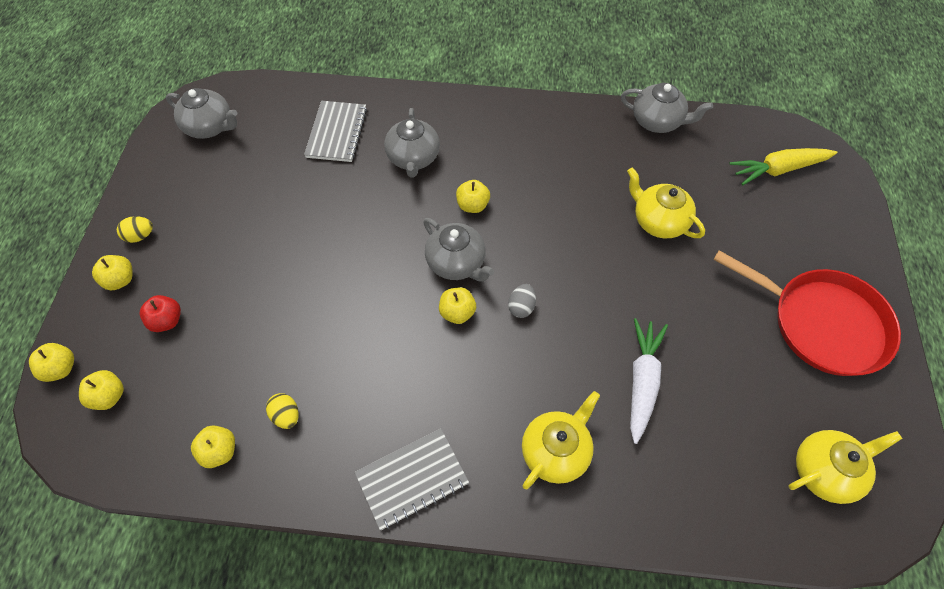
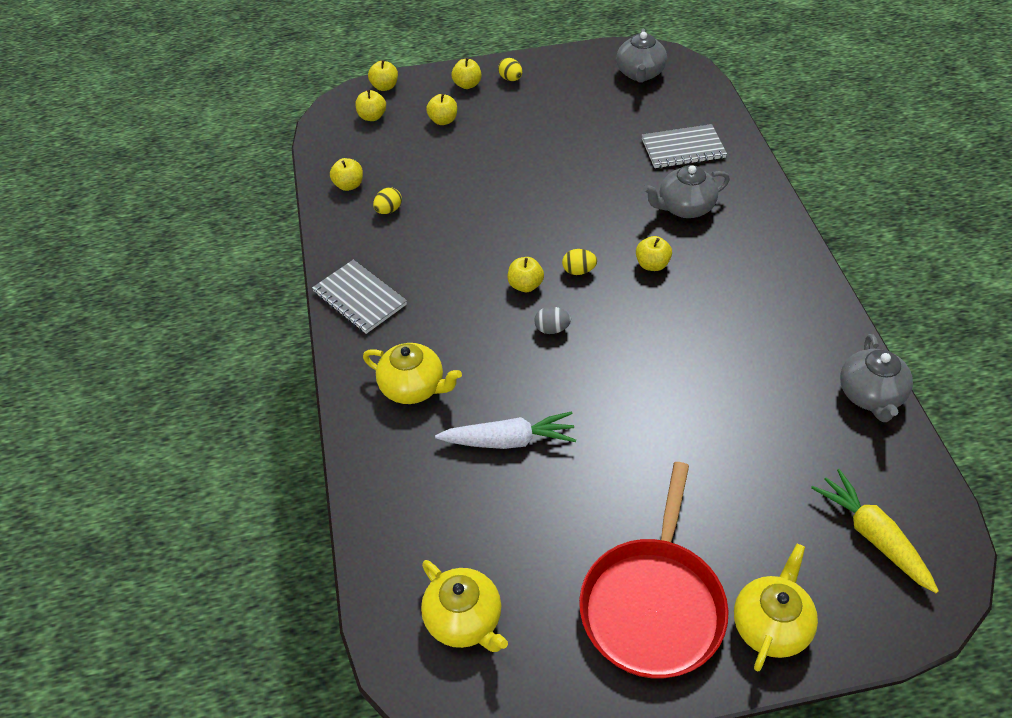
camera: 75 degrees right, 10 degrees down
red apple [140,295,181,332] -> yellow apple [426,94,457,125]
grey teapot [423,218,494,282] -> yellow egg [562,249,597,275]
yellow teapot [627,168,705,238] -> yellow teapot moved to [734,544,818,672]

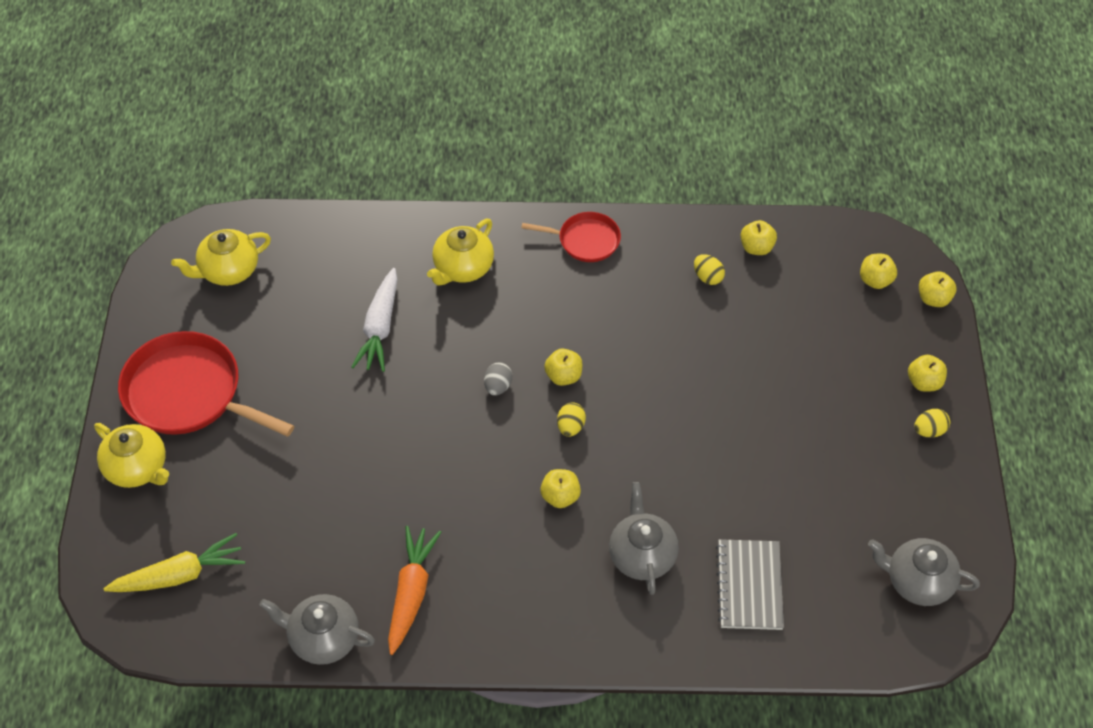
camera: 100 degrees right, 5 degrees up
grey notebook [312,260,407,334] -> red pan [521,212,621,262]
yellow apple [426,94,457,125] -> none
none -> orange carrot [388,526,441,655]

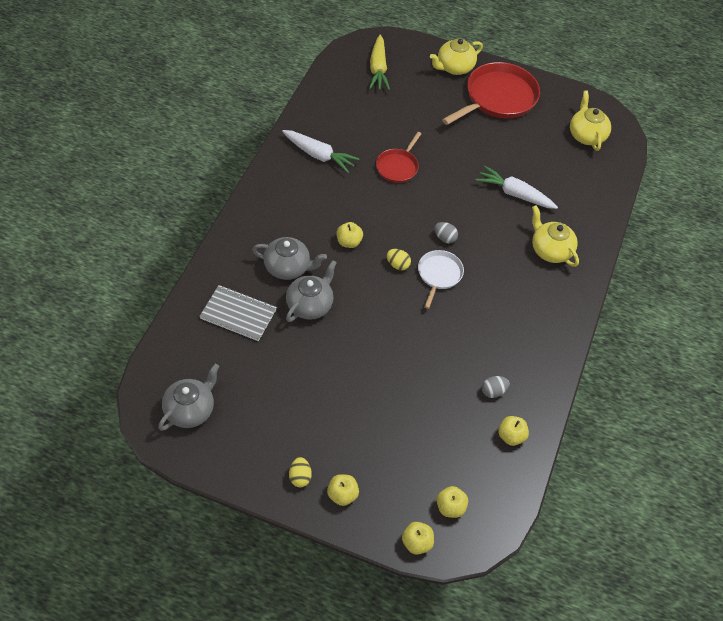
camera: 105 degrees right, 0 degrees up
grey teapot [259,594,375,665] -> grey teapot moved to [286,260,337,322]
orange carrot [388,526,441,655] -> white carrot [282,130,360,173]
red pan [521,212,621,262] -> red pan moved to [376,132,421,183]
yellow apple [544,349,582,386] -> white pan [418,250,464,309]
yellow egg [694,254,725,285] -> grey egg [482,376,509,398]

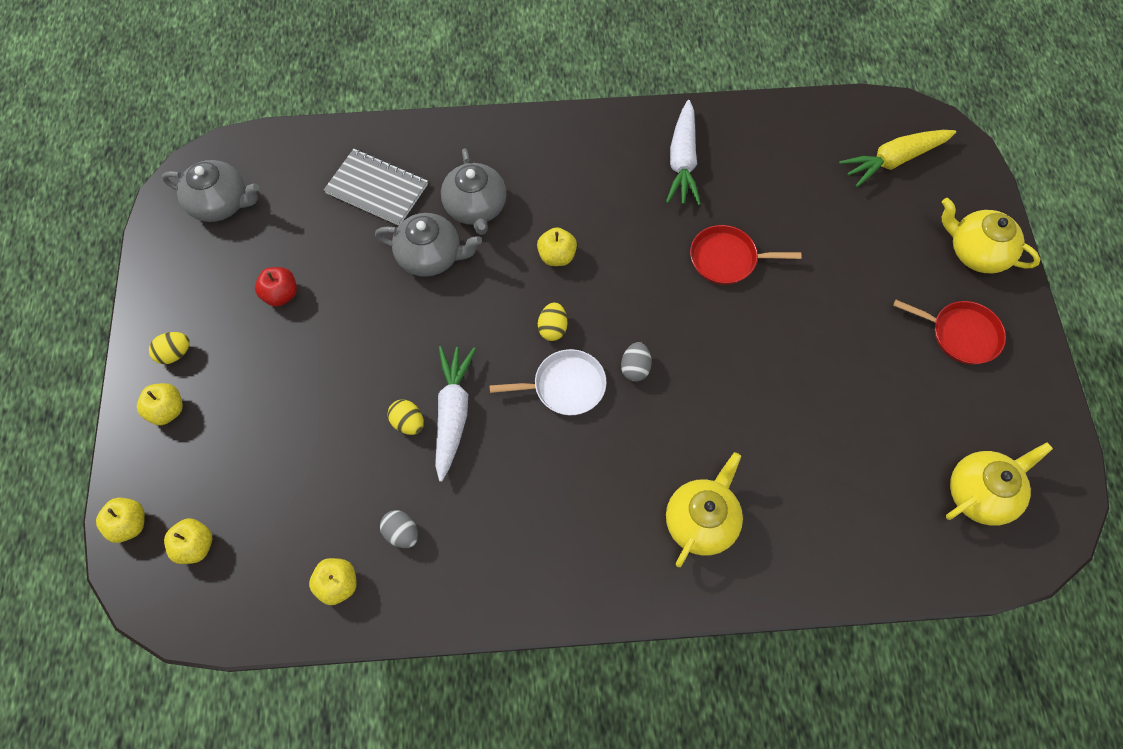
camera: 70 degrees right, 10 degrees up
grey notebook [199,285,277,341] -> grey notebook turned 60 degrees counterclockwise [324,149,428,226]
red pan [442,62,540,125] -> red pan [893,300,1006,365], size x0.55
white carrot [476,165,558,209] -> white carrot moved to [435,346,476,482]
none -> red apple [255,267,297,307]
none -> yellow egg [388,399,424,435]

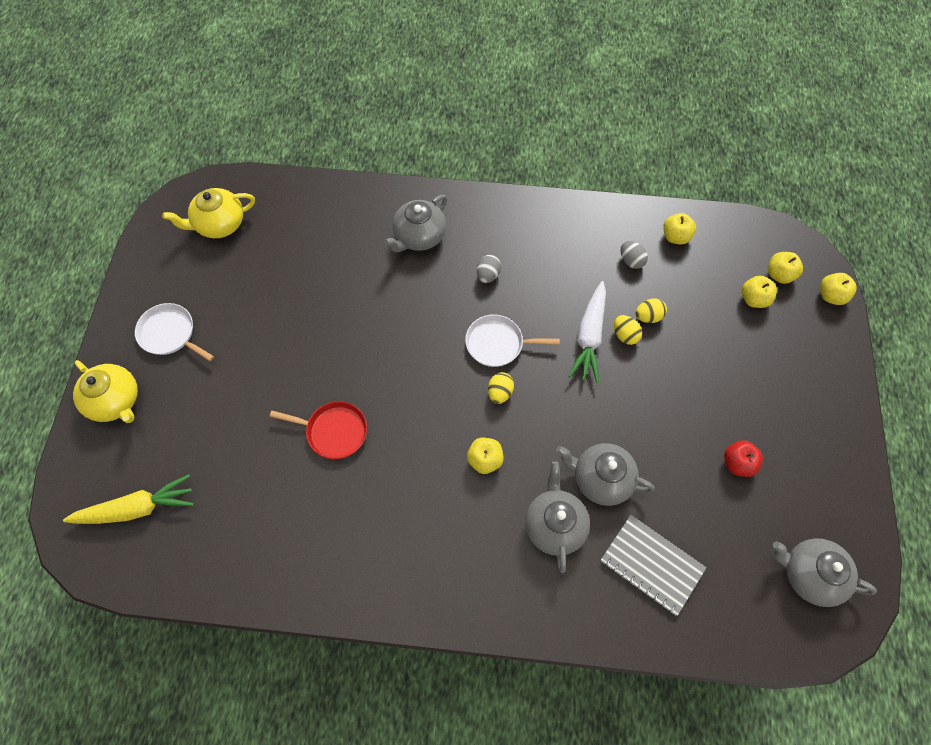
camera: 170 degrees left, 0 degrees up
yellow apple [137,383,183,425] -> yellow apple moved to [741,276,777,308]
yellow egg [149,332,190,364] -> yellow egg moved to [636,299,667,323]
grey egg [621,342,652,382] -> grey egg moved to [477,255,501,283]
white carrot [666,100,701,205] -> none
yellow teapot [666,452,743,567] -> grey teapot [384,195,447,252]
red pan [893,300,1006,365] -> white pan [135,303,214,361]

